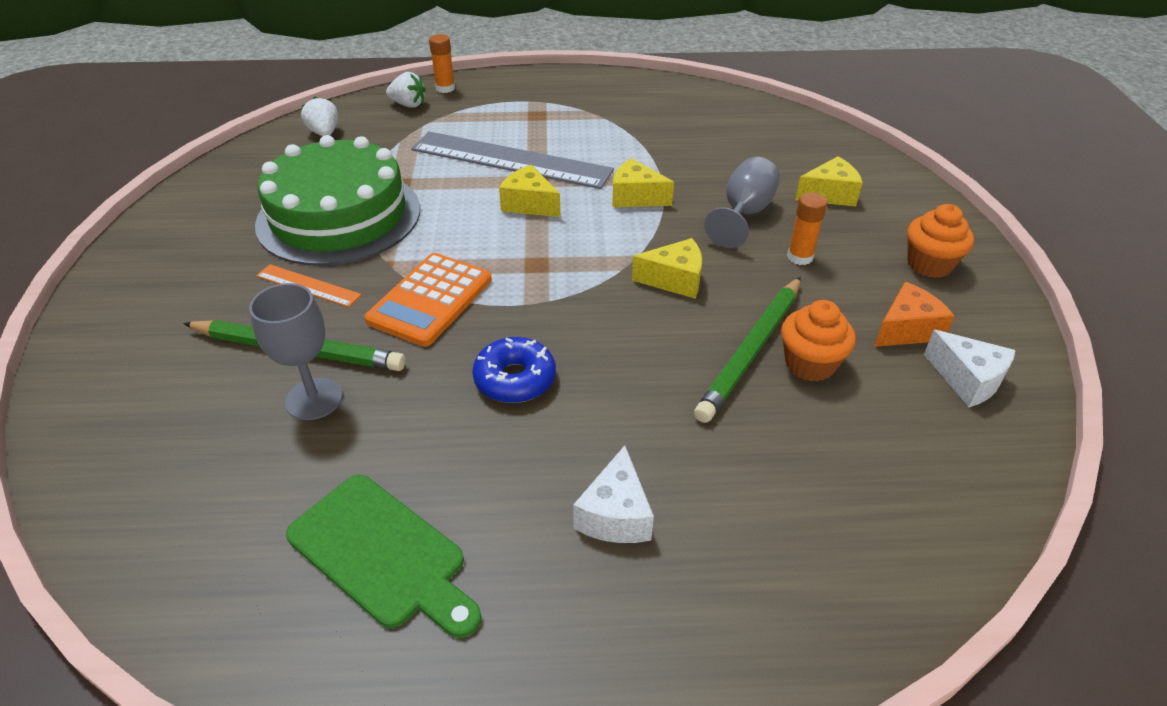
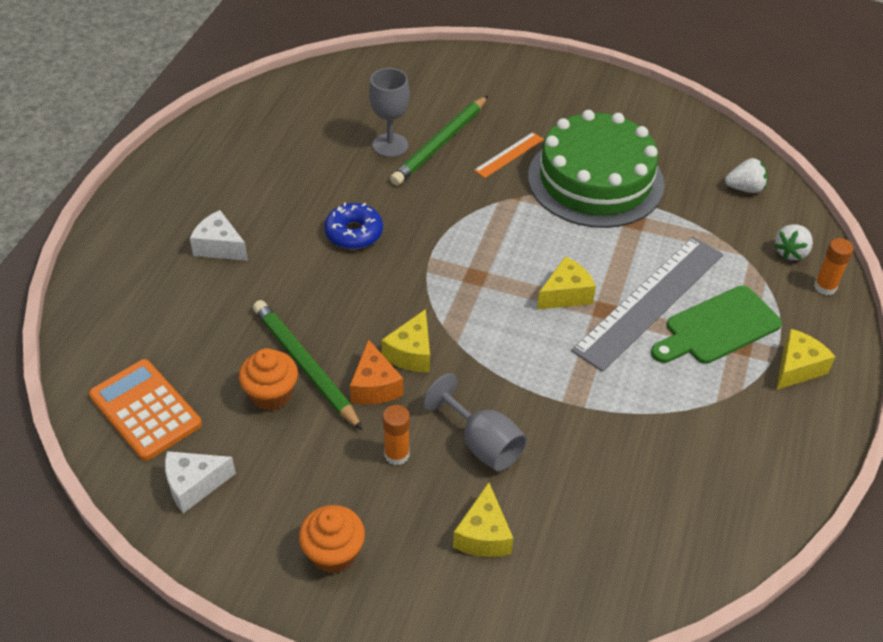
camera: 110 degrees right, 5 degrees up
green cutting board [286,475,482,638] -> green cutting board moved to [651,286,782,364]
orange calculator [364,253,492,347] -> orange calculator moved to [89,359,202,461]
yellow cheese [612,158,674,207] -> yellow cheese moved to [776,329,836,390]
orange cheese [874,282,955,347] -> orange cheese moved to [350,339,403,404]

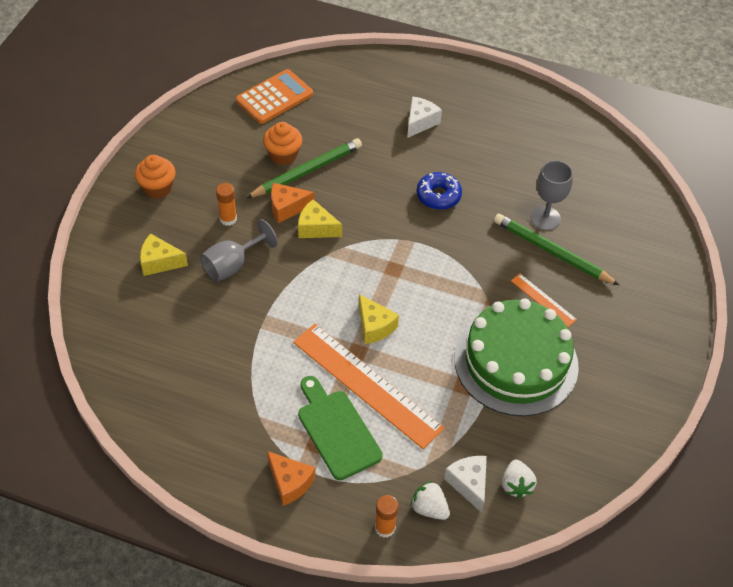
camera: 90 degrees right, 5 degrees up
white cheese [165,451,236,513] -> white cheese moved to [444,456,487,513]
grey ruler [571,237,723,372] -> orange ruler [293,324,445,449]
yellow cheese [776,329,836,390] -> orange cheese [267,451,315,506]

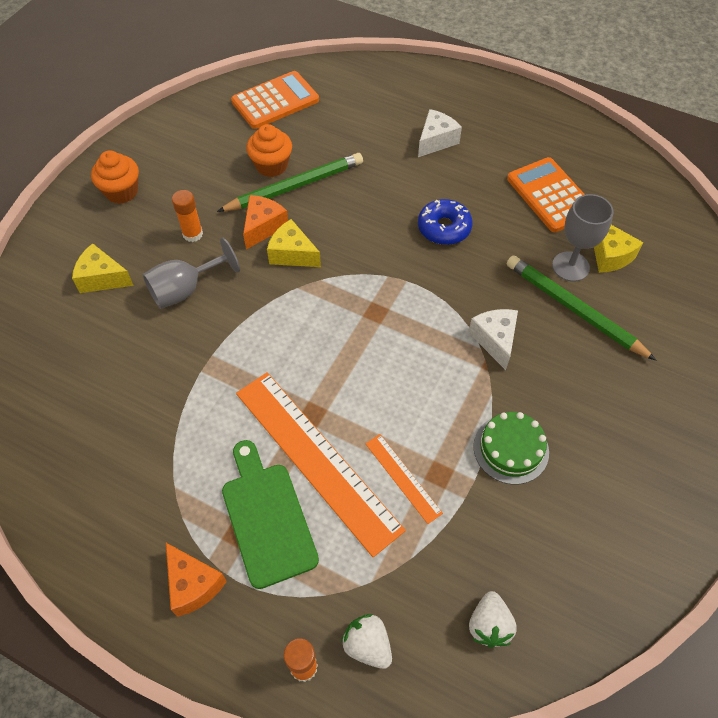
camera: 10 degrees right, 5 degrees up
orange cheese [271,183,314,223] -> orange cheese turned 120 degrees clockwise [243,195,288,249]
yellow cheese [359,294,399,344] -> yellow cheese moved to [594,225,643,273]
white cheese [444,456,487,513] -> white cheese moved to [468,309,518,370]
green cake [454,298,579,416] -> green cake [473,412,549,484], size x0.47
orange ruler [511,274,577,327] -> orange ruler moved to [365,434,443,524]
none -> orange calculator [507,157,585,232]

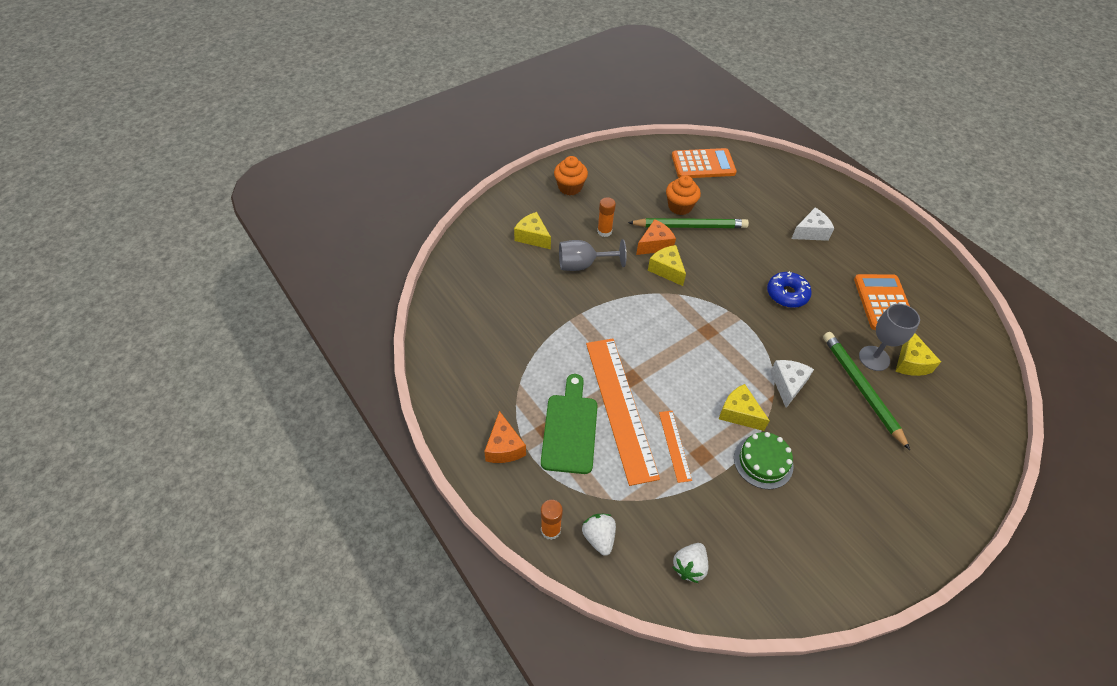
camera: 25 degrees right, 5 degrees down
none -> yellow cheese [719,384,770,431]

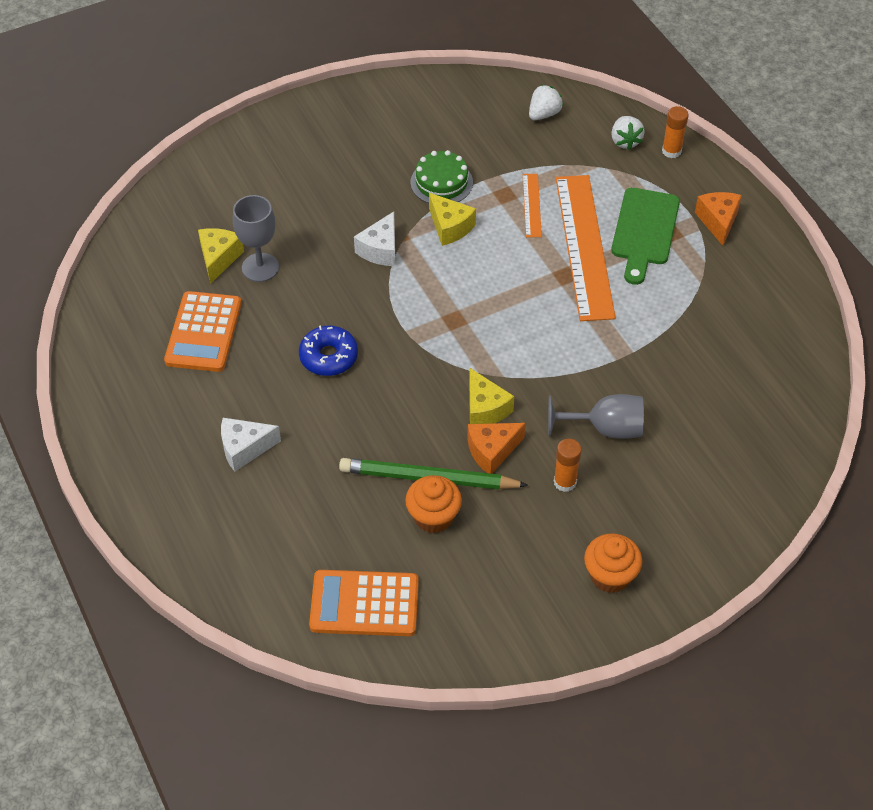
camera: 170 degrees left, 0 degrees up
yellow cheese [514,212,551,249] -> none
green pencil [823,332,910,450] -> none

